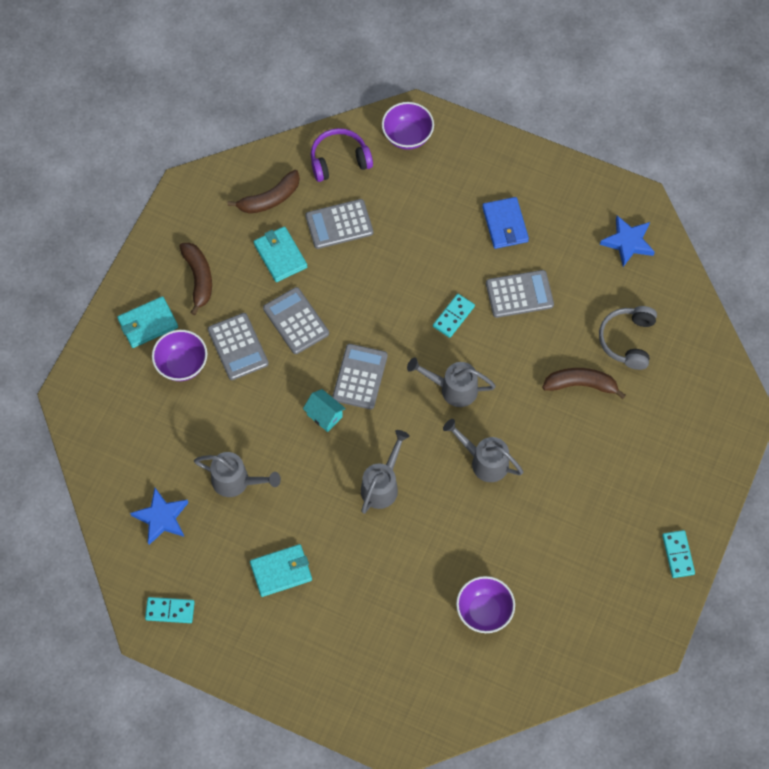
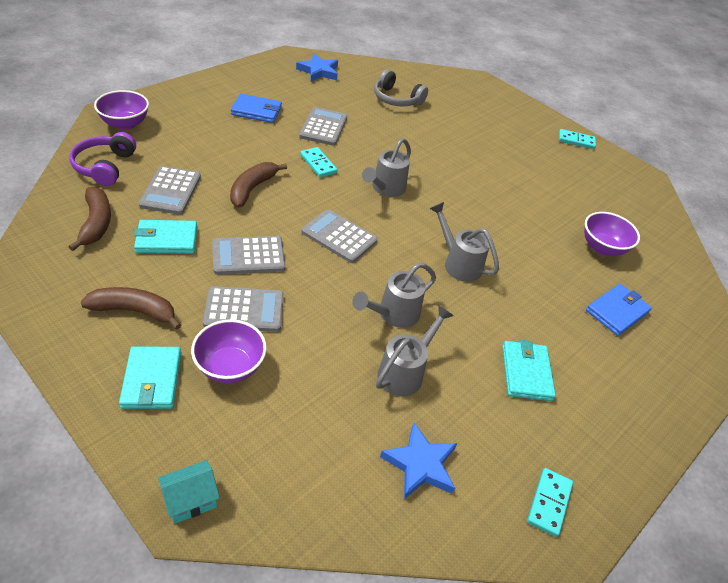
camera: 75 degrees left, 20 degrees down
turquoise house [303,389,346,432] -> turquoise house moved to [158,460,220,524]
grey watering can [443,419,524,482] -> grey watering can moved to [352,263,436,328]
brown banana [542,368,626,399] -> brown banana moved to [230,162,287,208]
none -> blue wallet [586,284,652,336]

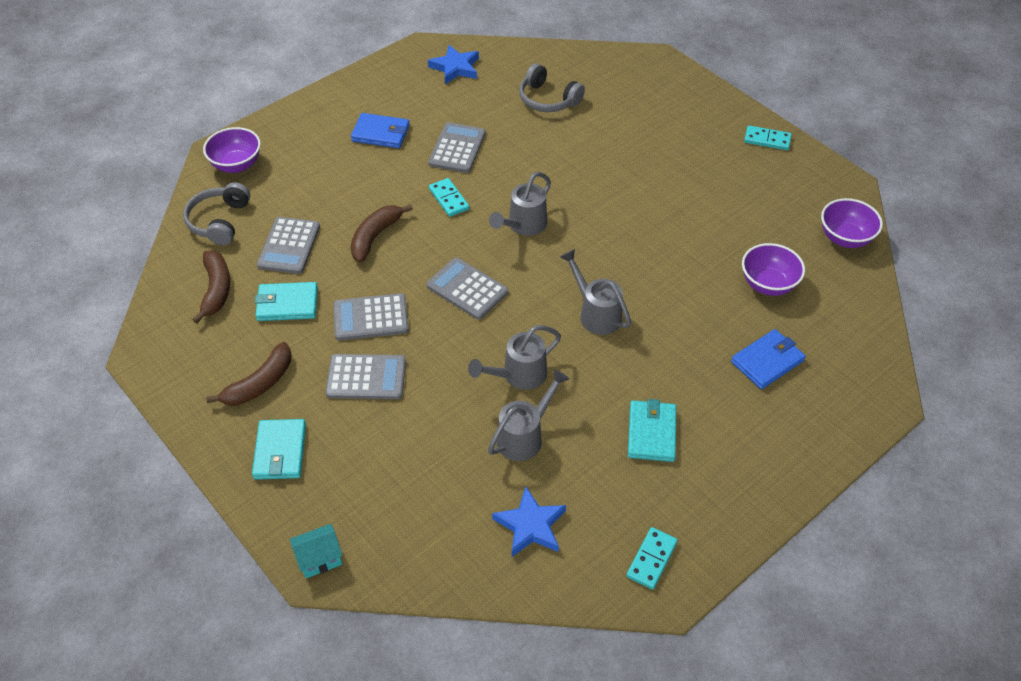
camera: 10 degrees right, 5 degrees up
purple headphones [69,132,136,186] -> grey headphones [183,182,250,245]
brown banana [81,287,181,330] -> brown banana turned 120 degrees clockwise [206,342,291,405]
purple bowl [191,319,267,383] -> purple bowl moved to [821,198,883,248]

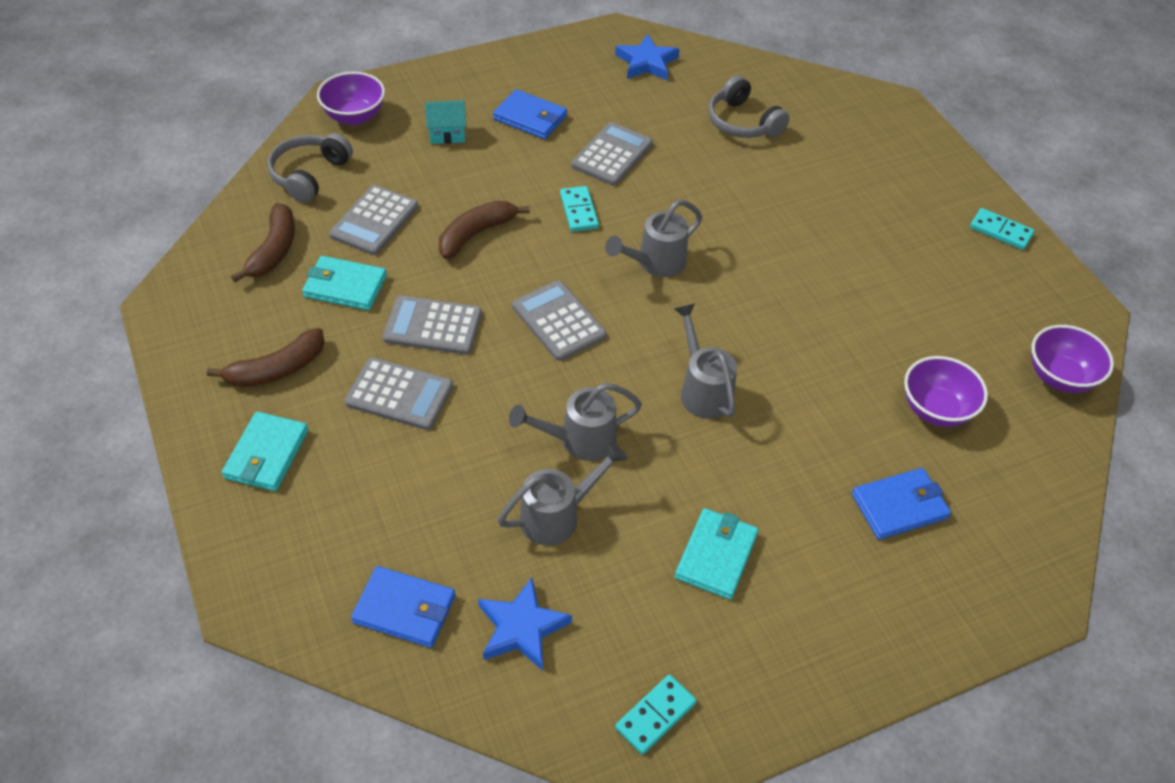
camera: 15 degrees right, 0 degrees up
turquoise house [290,524,343,578] -> turquoise house moved to [425,100,466,144]
none -> blue wallet [351,566,455,648]

